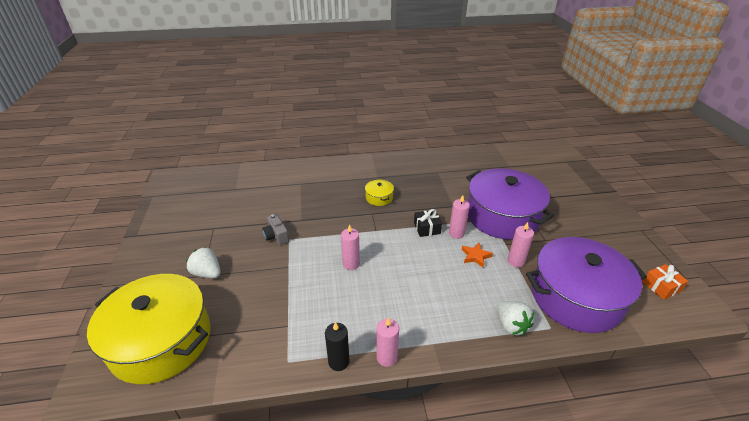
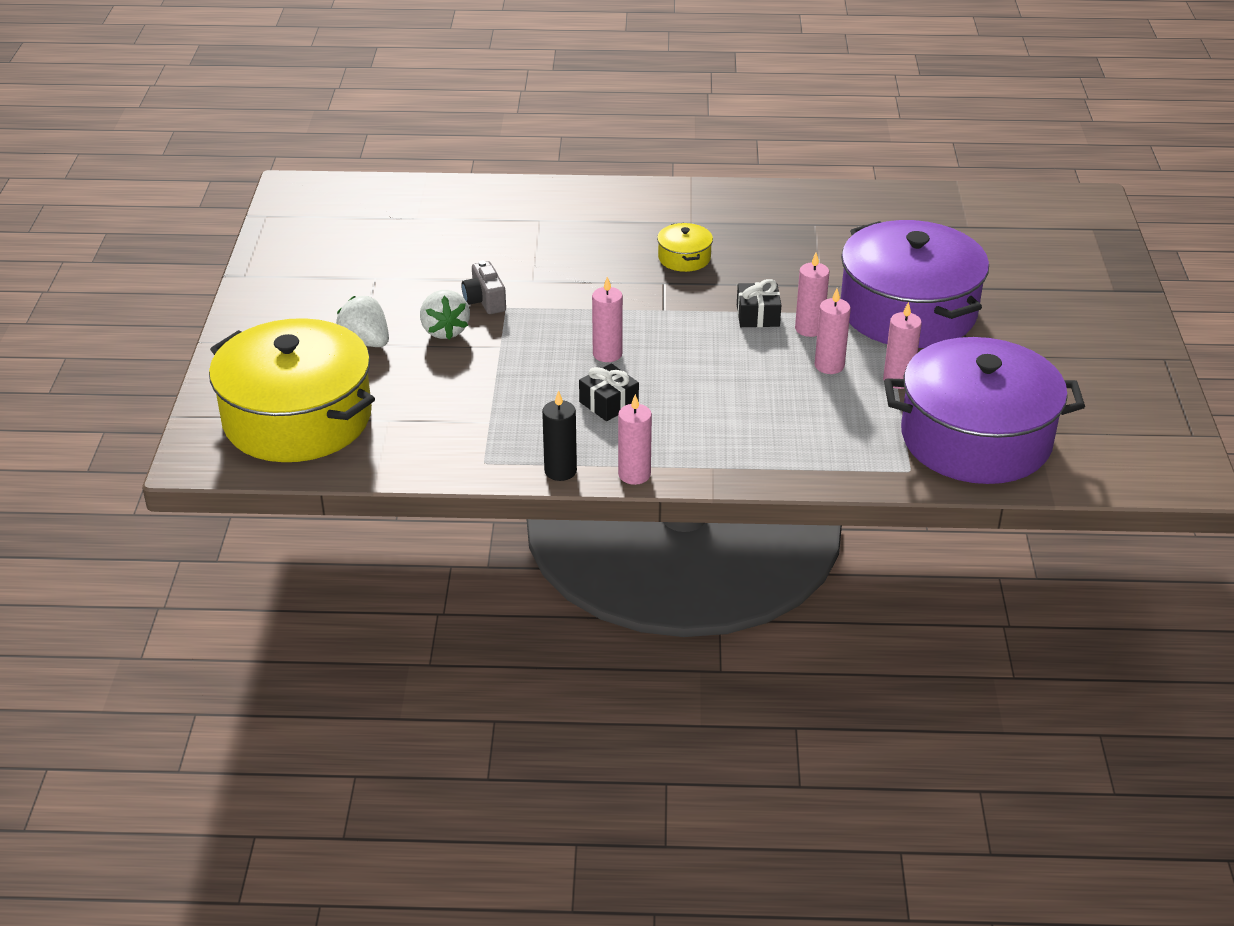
camera: 10 degrees right, 0 degrees up
orange star [462,243,493,268] -> pink candle [815,289,851,374]
white strawberry [497,301,534,336] -> white strawberry moved to [420,290,470,340]
orange gift [643,264,688,300] -> none
none -> black gift [579,364,639,421]

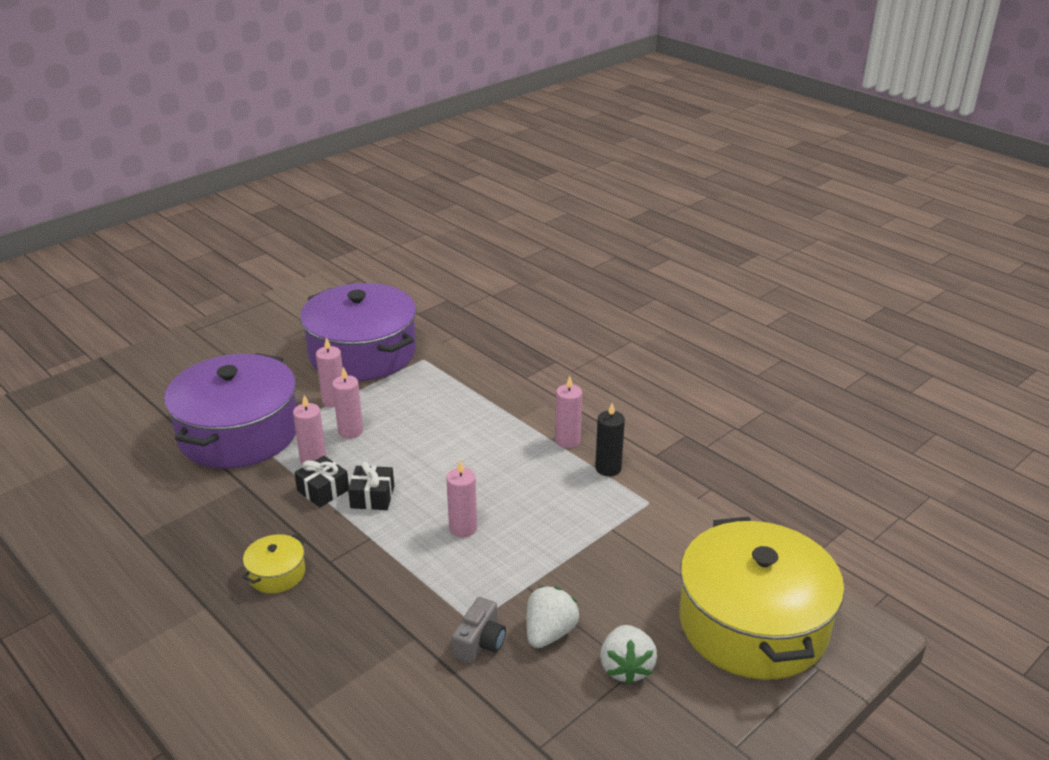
camera: 135 degrees left, 5 degrees down
black gift [579,364,639,421] -> black gift moved to [348,461,394,510]

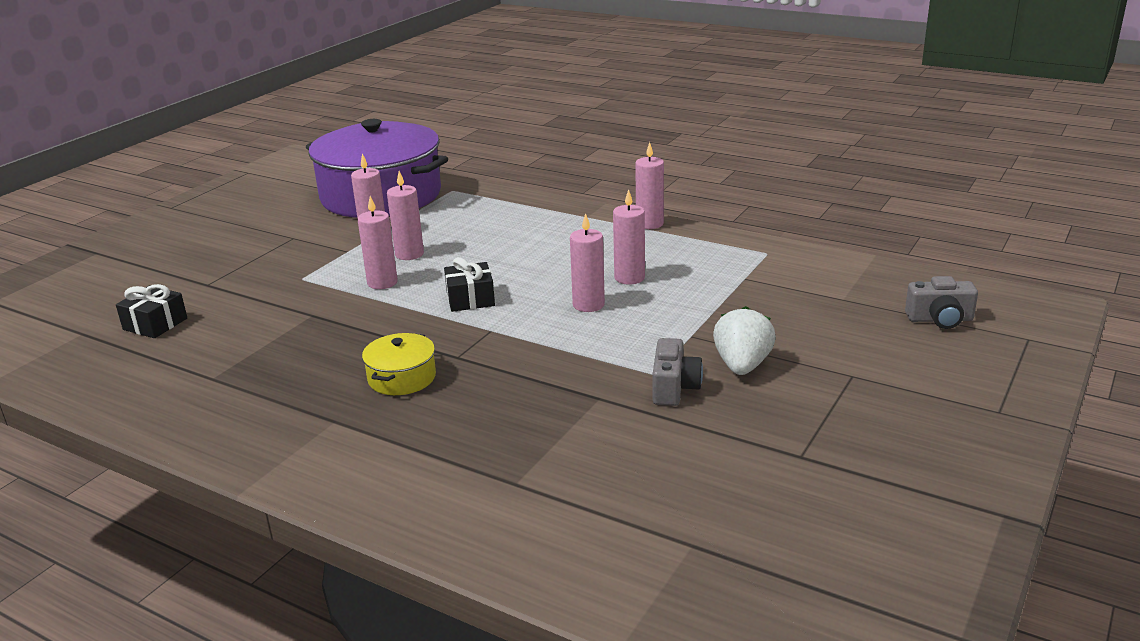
camera: 15 degrees left, 5 degrees down
purple pot [164,353,297,468] -> none
black gift [294,456,349,507] -> black gift moved to [116,284,187,338]
black candle [595,403,625,476] -> none
white strawberry [600,625,657,685] -> none
yellow pot [679,517,845,680] -> grey camera [905,276,978,329]
none -> pink candle [613,189,645,285]

